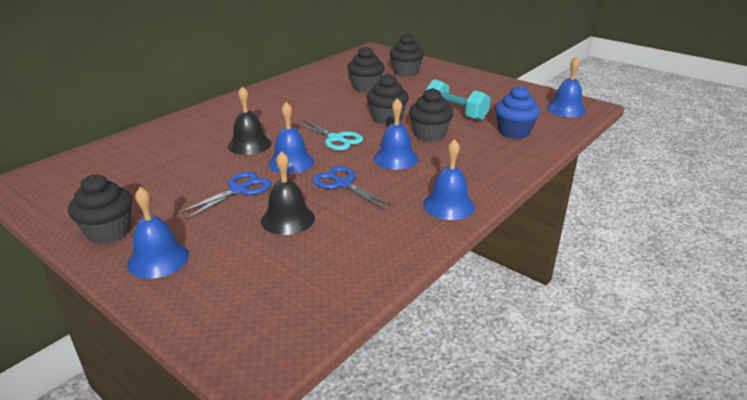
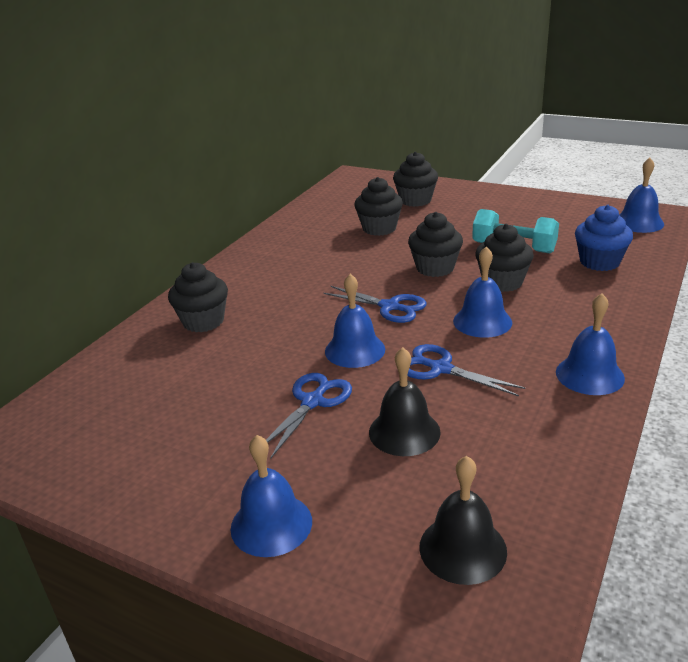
camera: 10 degrees left, 0 degrees up
black cupcake [68,174,132,244] -> black cupcake moved to [168,262,228,332]
black bell [228,86,272,155] -> black bell moved to [419,456,507,585]
turquoise scissors [295,119,363,151] -> blue scissors [324,286,427,323]

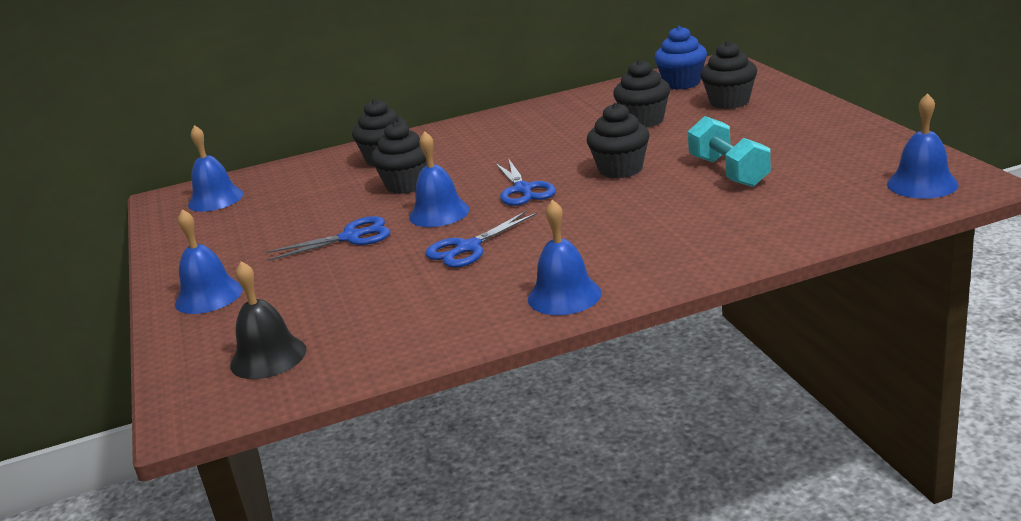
camera: 45 degrees right, 5 degrees down
black bell [369,347,441,456] -> none
blue scissors [407,344,525,397] -> blue scissors turned 120 degrees counterclockwise [425,211,537,268]
blue bell [453,247,512,338] -> blue bell moved to [188,125,244,212]
black cupcake [475,224,534,292] -> black cupcake moved to [371,121,427,194]
blue cupcake [575,205,633,271] -> blue cupcake moved to [654,26,707,90]

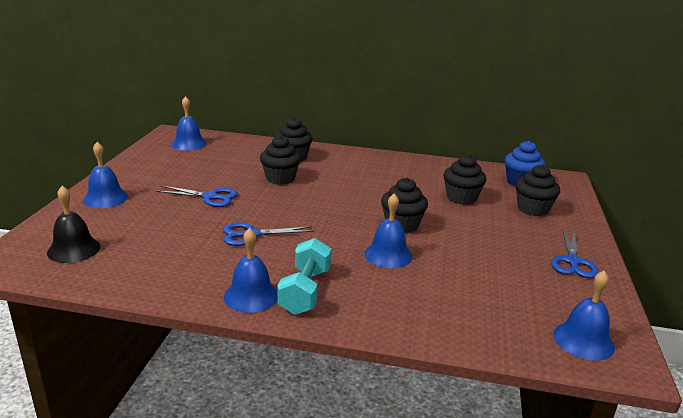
camera: 25 degrees right, 0 degrees up
blue bell [409,131,470,227] -> blue bell moved to [364,193,412,268]
blue scissors [495,160,556,206] -> blue scissors moved to [551,230,599,278]
turquoise dumbbell [688,116,771,187] -> turquoise dumbbell moved to [277,238,331,315]

